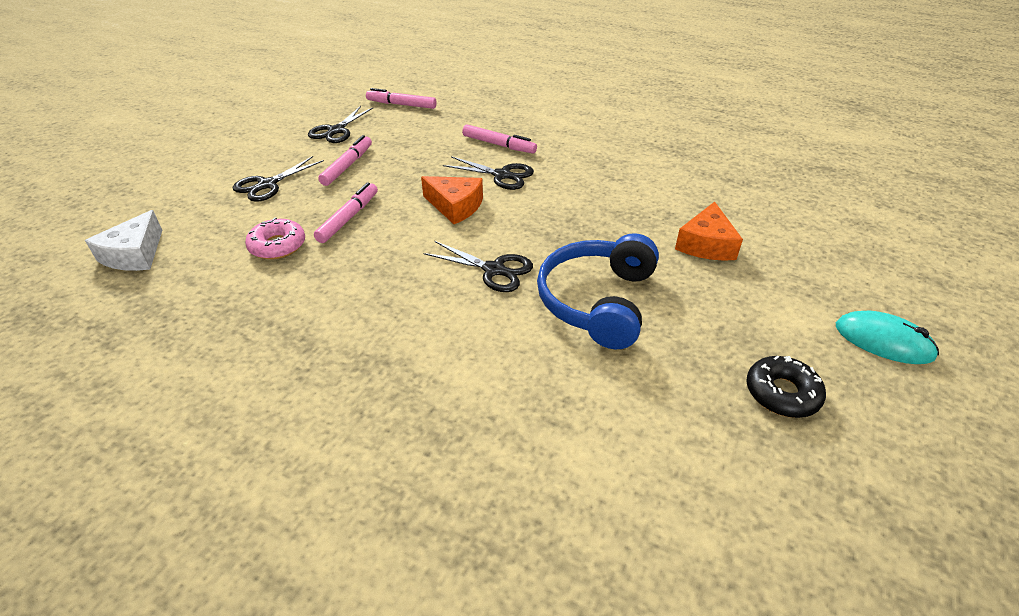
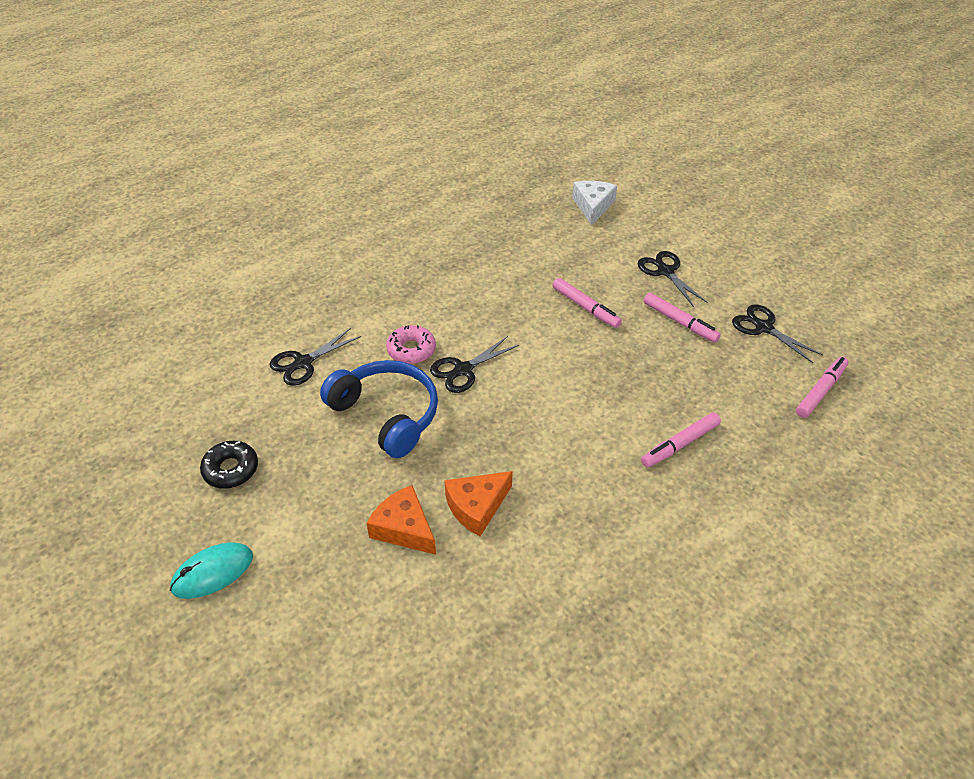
camera: 115 degrees right, 5 degrees up
white cheese [85,210,162,271] -> white cheese turned 60 degrees clockwise [572,181,617,225]
pink donut [245,217,305,259] -> pink donut moved to [386,325,436,364]
orange cheese [421,176,483,224] -> orange cheese moved to [445,471,513,536]
black scissors [443,156,534,190] -> black scissors moved to [270,328,361,386]

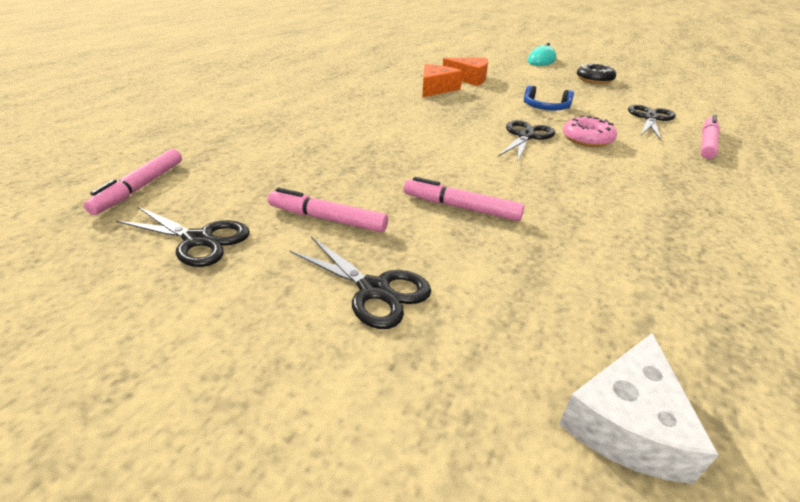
camera: 155 degrees right, 10 degrees down
blue headphones [320,360,438,458] -> blue headphones [524,85,574,110], size x0.52
white cheese [572,181,617,225] -> white cheese turned 45 degrees clockwise [559,333,719,484]
pink marker [641,412,721,467] -> pink marker moved to [701,115,720,159]

